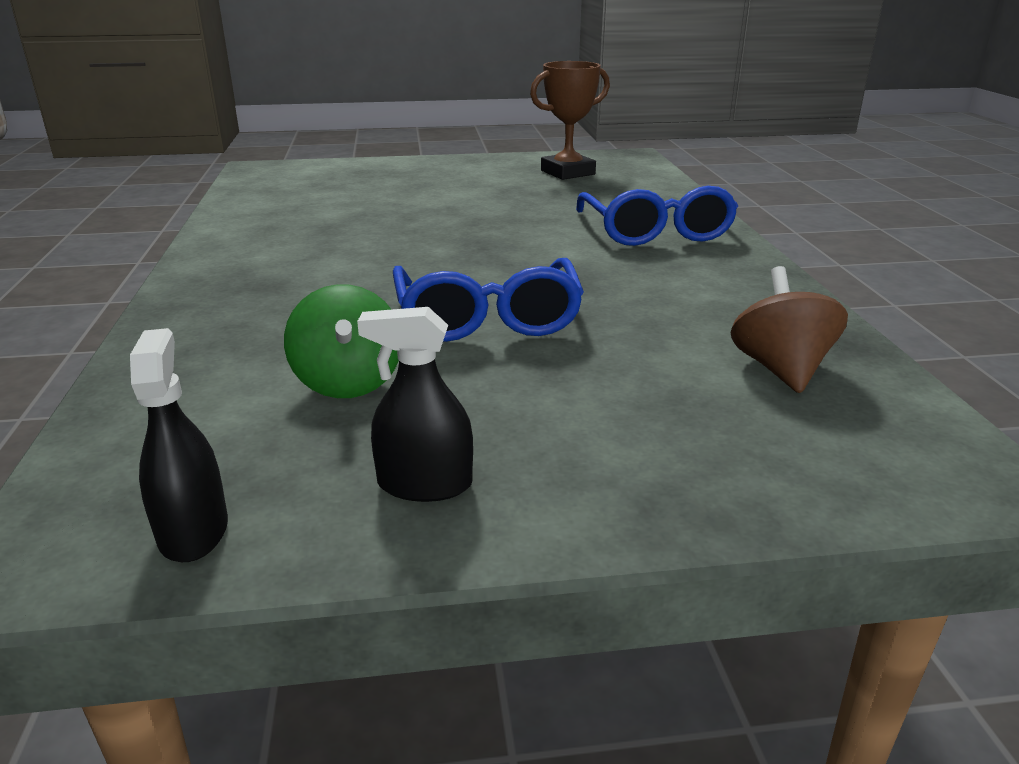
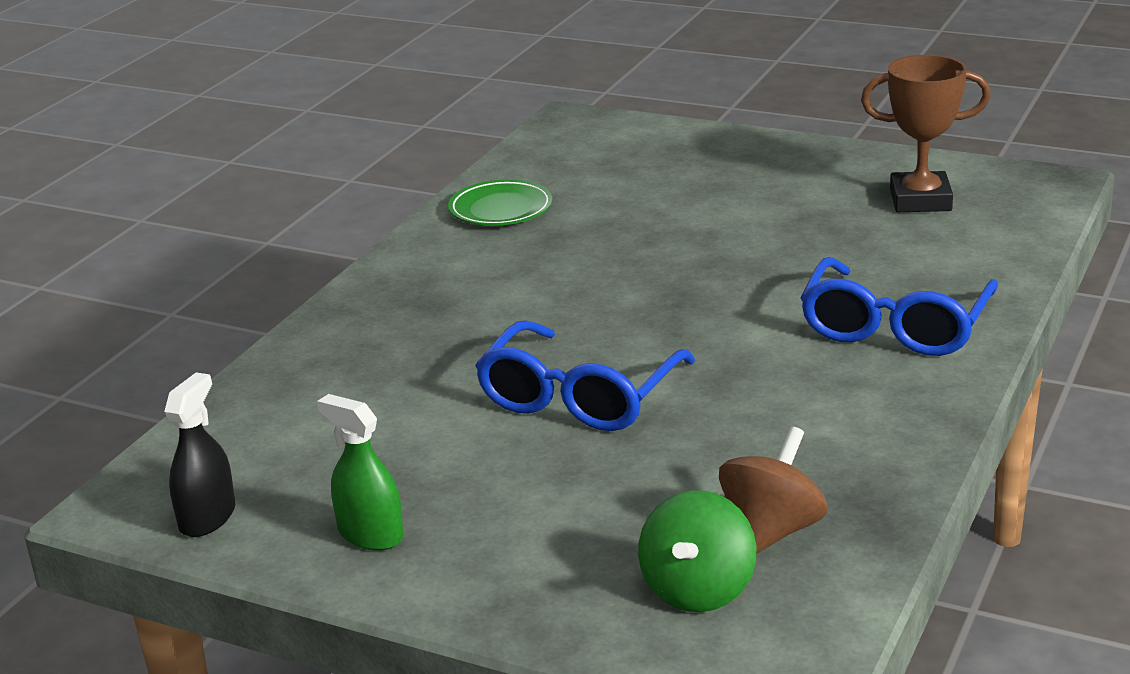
camera: 35 degrees right, 0 degrees up
green spinning top [284,284,399,398] -> green spinning top moved to [638,490,756,612]
black spray bottle [357,307,473,502] -> green spray bottle [317,394,404,551]
none -> green plate [448,179,552,226]

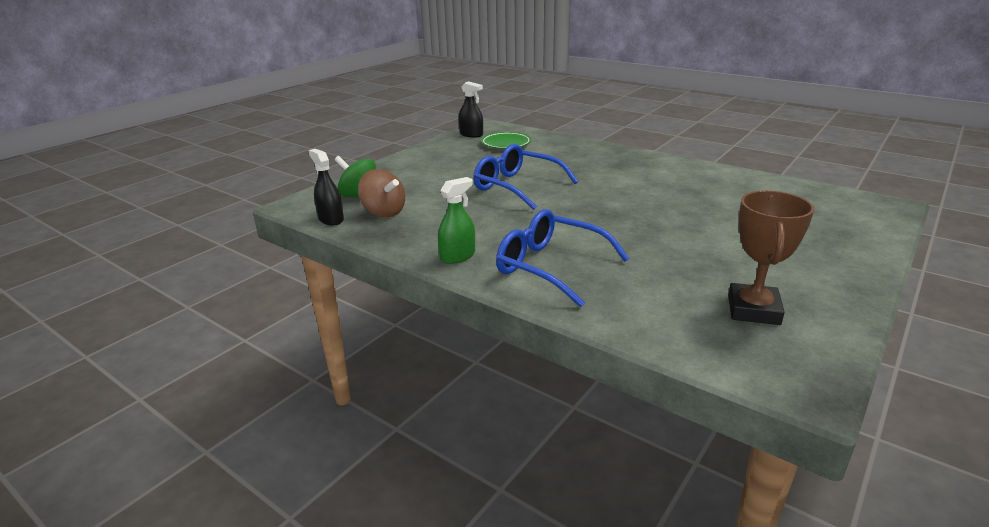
camera: 100 degrees right, 0 degrees up
green spray bottle [317,394,404,551] -> green spray bottle moved to [438,177,475,264]
green plate [448,179,552,226] -> green plate moved to [481,132,531,149]
none -> black spray bottle [308,149,344,226]

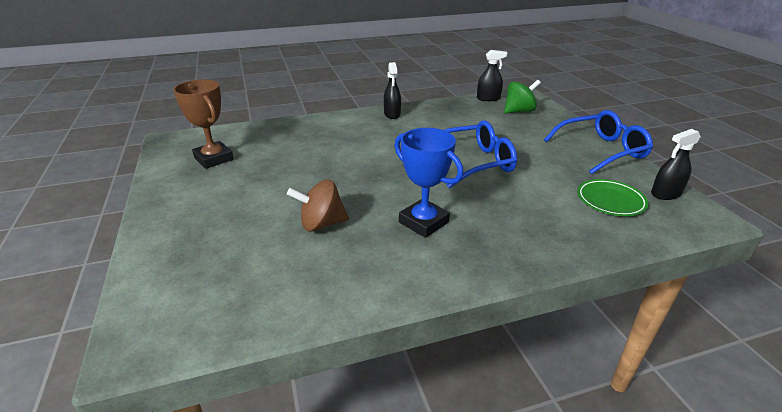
camera: 125 degrees right, 5 degrees up
brown spinning top [358,169,405,217] -> brown spinning top moved to [287,180,349,232]
green spray bottle [438,177,475,264] -> black spray bottle [384,62,401,119]
blue glasses [496,209,629,307] -> blue glasses moved to [544,110,653,174]
none -> blue trophy [394,128,464,238]

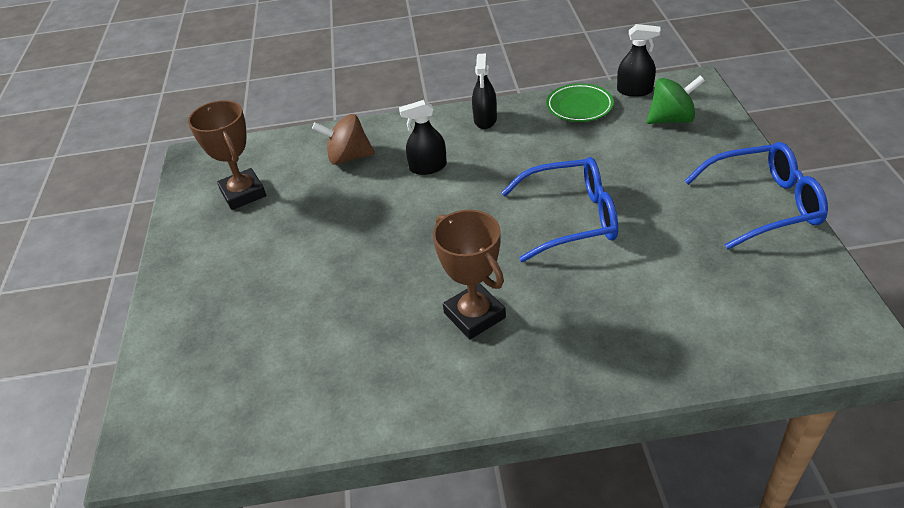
camera: 15 degrees right, 10 degrees up
brown spinning top [287,180,349,232] -> brown spinning top moved to [312,114,375,165]
blue trophy [394,128,464,238] -> brown trophy [433,210,506,339]
green plate [577,179,648,216] -> green plate moved to [546,83,614,122]
black spray bottle [651,129,701,200] -> black spray bottle moved to [399,100,447,175]

